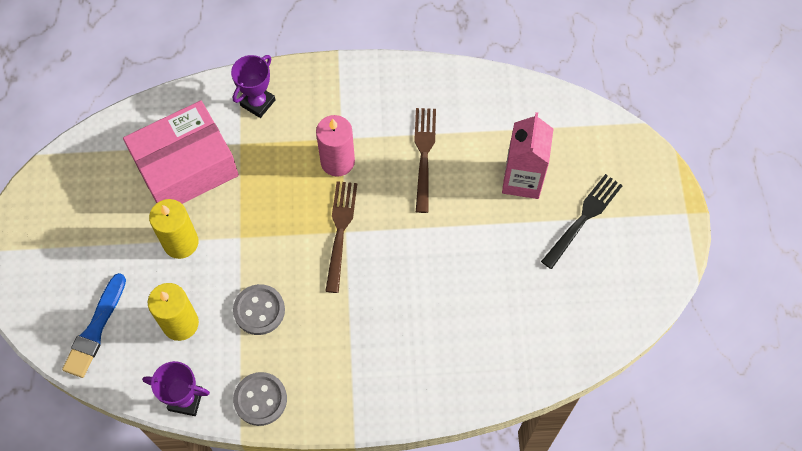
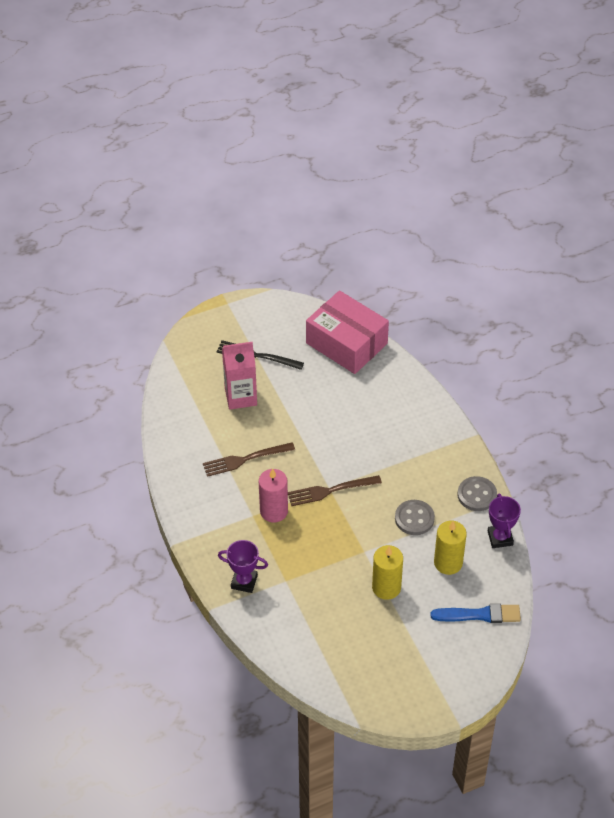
camera: 110 degrees left, 15 degrees down
pink box [123,100,239,204] -> pink box moved to [306,290,389,374]

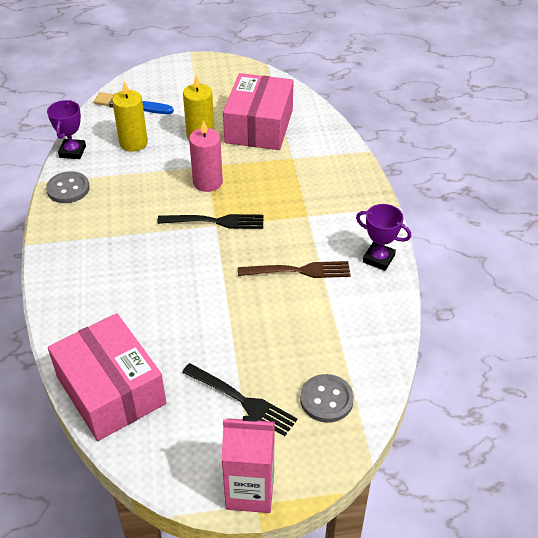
camera: 165 degrees left, 5 degrees down
purple trophy [218,540,268,593] -> purple trophy moved to [356,204,411,271]
pink carton [222,342,257,410] -> pink carton moved to [222,416,275,513]
pink candle [259,468,288,522] -> pink candle moved to [189,120,223,192]
brown fork [288,475,382,506] -> black fork [157,214,264,229]
grey button [395,500,435,535] -> grey button moved to [300,374,354,423]
none -> pink box [223,73,294,150]

